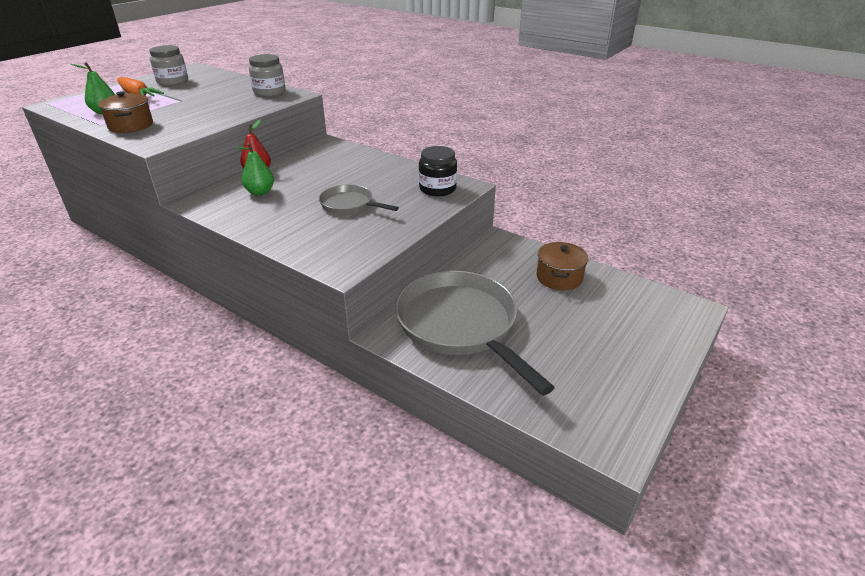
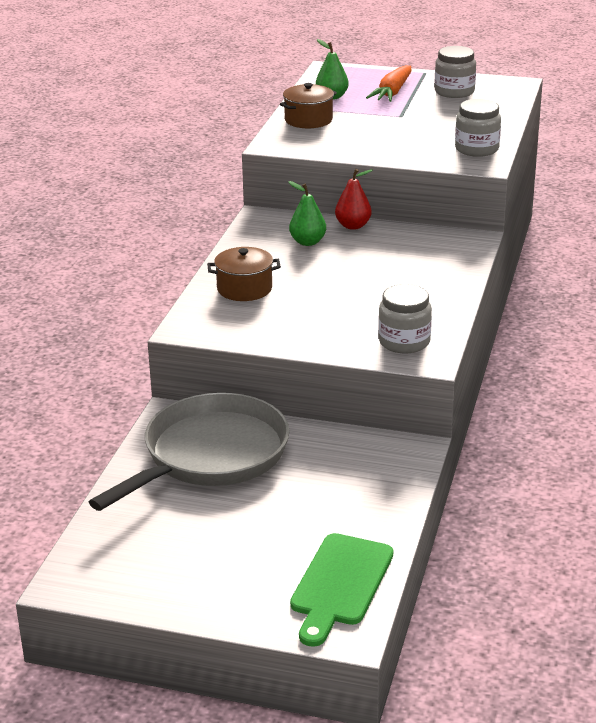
camera: 70 degrees right, 5 degrees down
grey pan [319,184,399,214] -> none
black jar [419,146,457,196] -> grey jar [378,284,432,354]
brown pot [537,242,589,290] -> brown pot moved to [207,247,281,301]
none -> green cutting board [290,533,393,647]

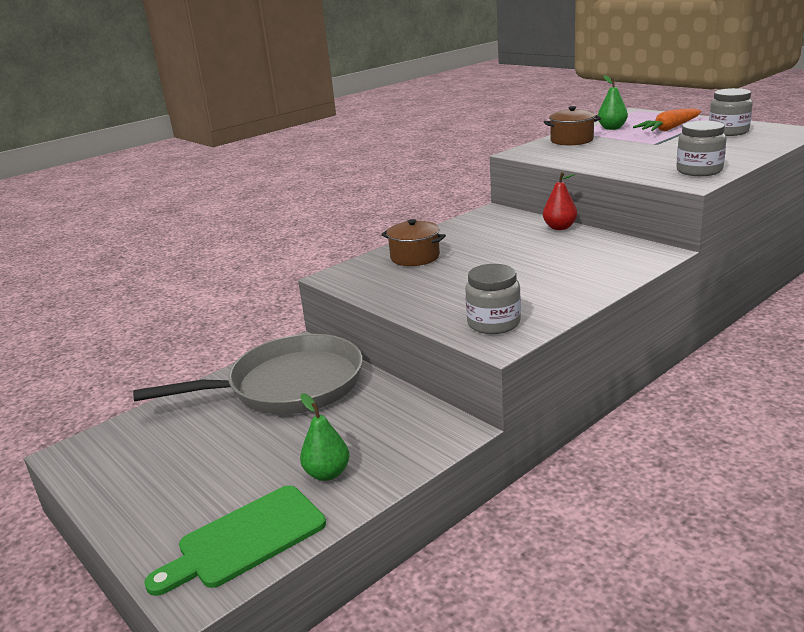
camera: 35 degrees right, 5 degrees down
green pear [288,181,326,246] -> green pear moved to [300,393,349,481]

